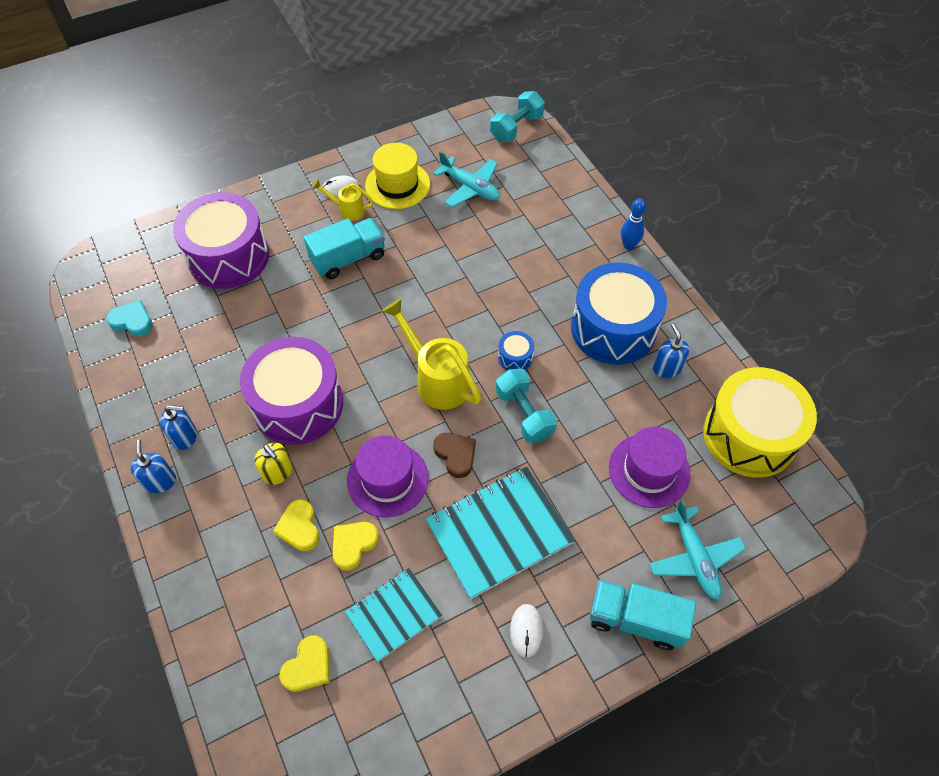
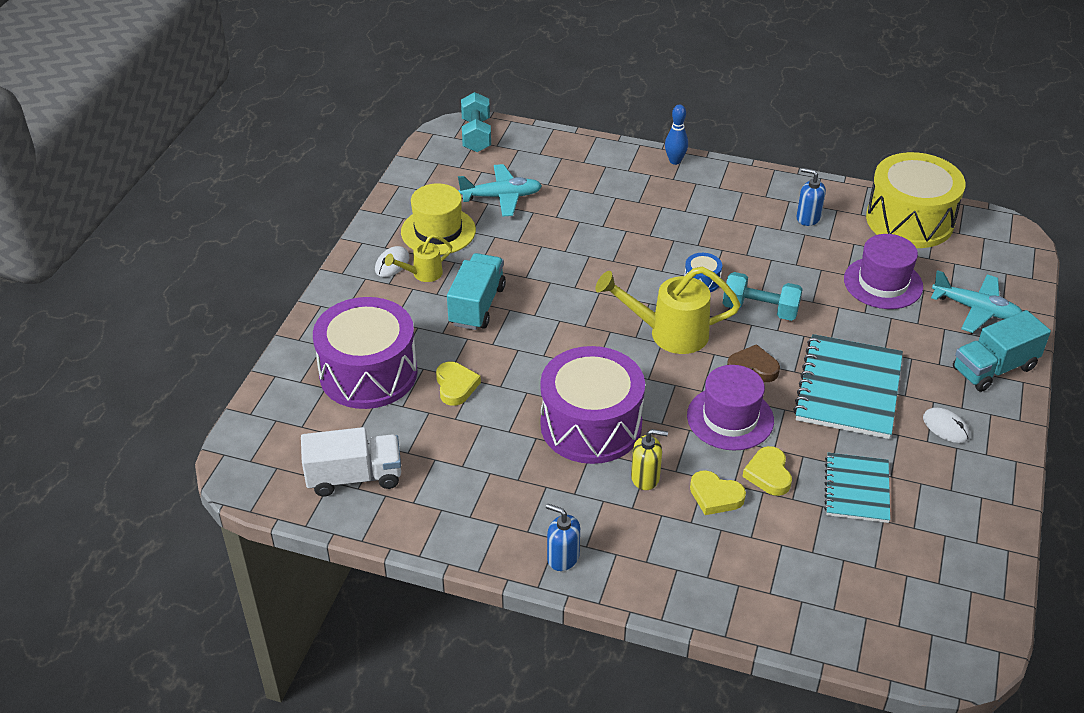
camera: 45 degrees left, 15 degrees down
turquoise heart [106,300,153,337] -> white truck [301,427,401,496]
blue soap dispenser [160,405,197,450] -> none
yellow heart [279,635,330,692] -> yellow heart moved to [436,362,481,406]
blue drum [571,263,667,365] -> none

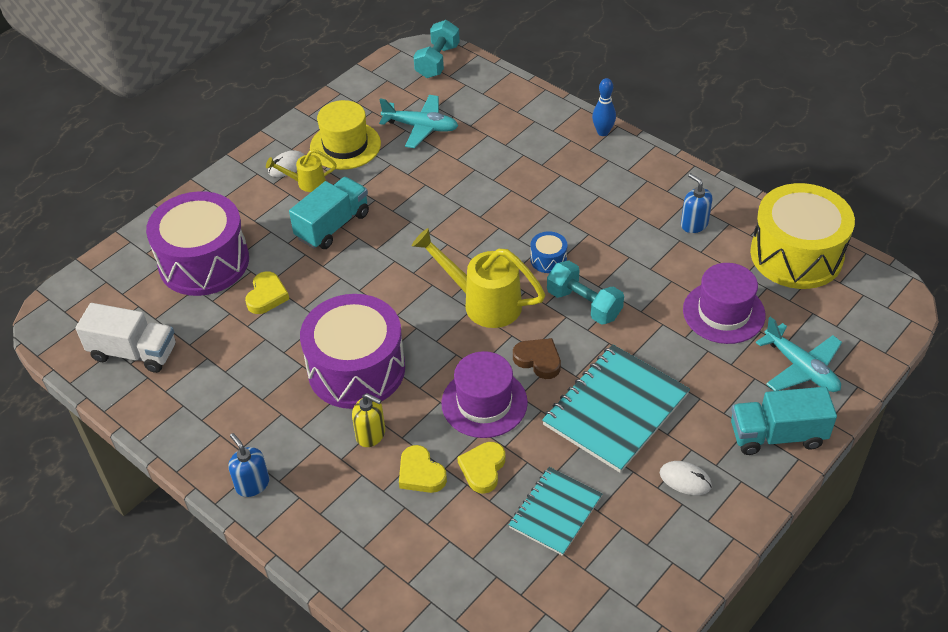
camera: 25 degrees right, 5 degrees up
white mouse [923,407,970,443] -> white mouse turned 45 degrees counterclockwise [660,461,712,495]

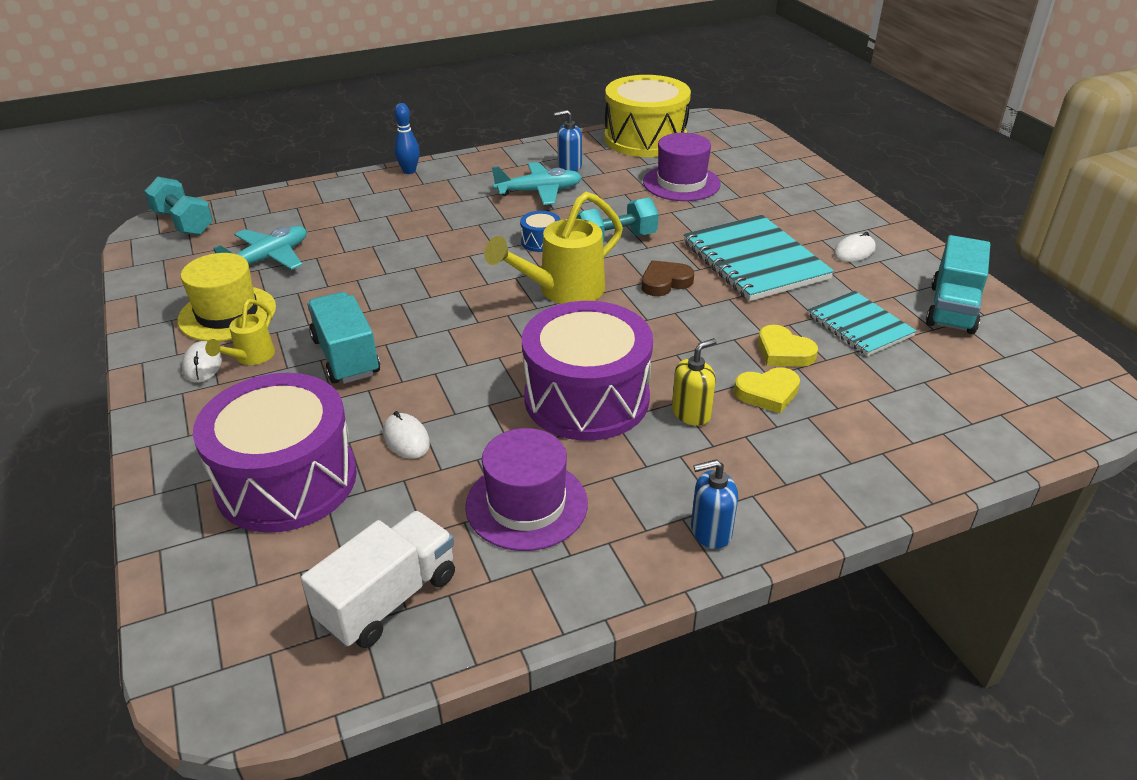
camera: 65 degrees left, 10 degrees down
yellow heart [245,271,289,314] -> white mouse [383,411,430,459]
purple hat [441,351,528,438] -> purple hat moved to [465,428,588,551]
turquoise truck [731,387,837,455] -> turquoise truck moved to [926,235,990,334]
turquoise plane [756,317,842,392] -> turquoise plane moved to [492,162,582,205]

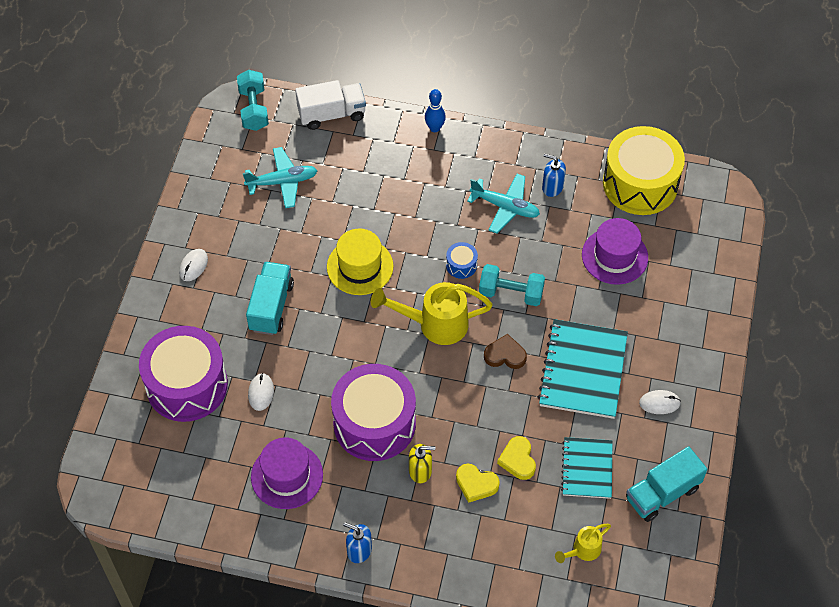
camera: 35 degrees right, 20 degrees up
yellow hat [177,253,276,341] -> yellow hat moved to [327,229,394,295]
yellow watering can [205,299,275,365] -> yellow watering can moved to [555,524,611,563]
white truck [301,511,455,648] -> white truck moved to [295,80,366,130]

